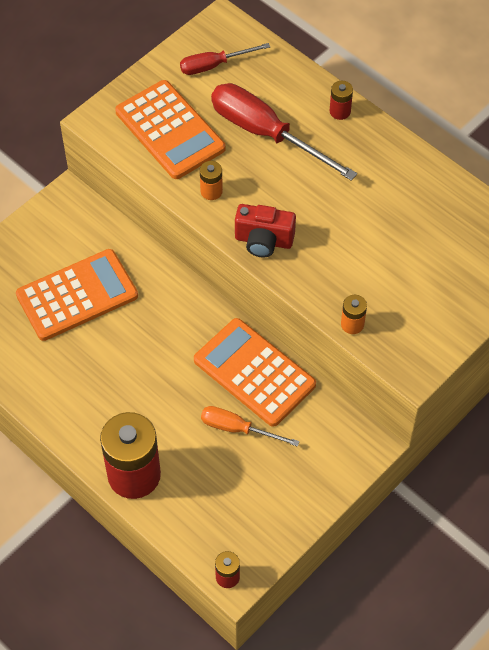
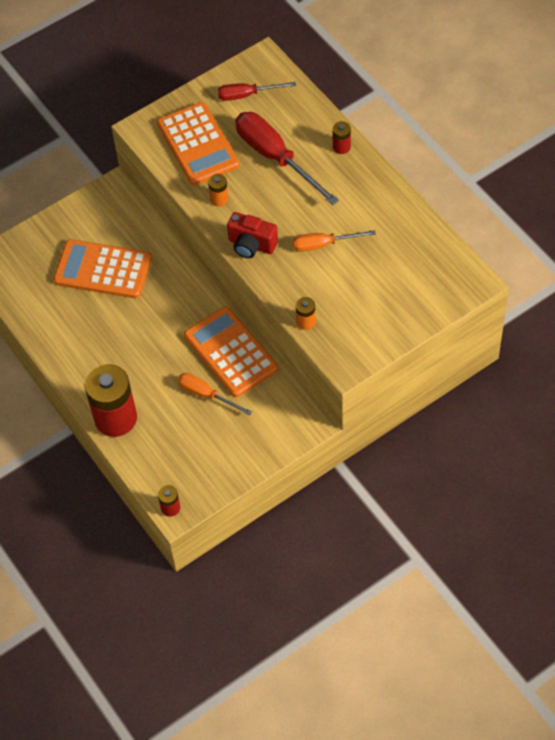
camera: 15 degrees right, 0 degrees up
orange calculator [16,249,138,341] -> orange calculator turned 150 degrees counterclockwise [53,239,152,298]
none -> orange screwdriver [293,230,376,252]

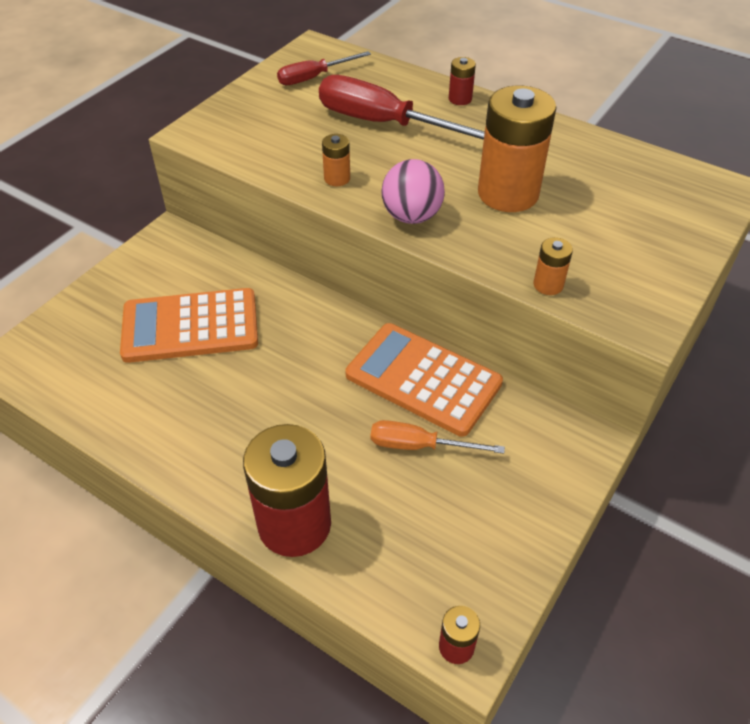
camera: 25 degrees left, 10 degrees down
orange calculator [157,102,240,186] -> none
red camera [227,212,278,258] -> pink ball [381,159,445,224]
orange screwdriver [293,230,376,252] -> orange battery [478,86,557,212]

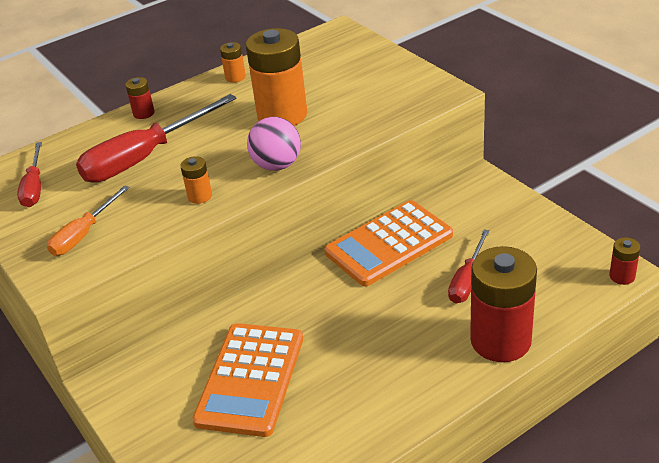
camera: 65 degrees left, 10 degrees down
orange screwdriver [371,420,505,454] -> orange screwdriver moved to [47,185,130,256]
orange battery [534,237,573,295] -> orange battery moved to [220,42,246,83]
none -> red screwdriver [448,230,490,304]

